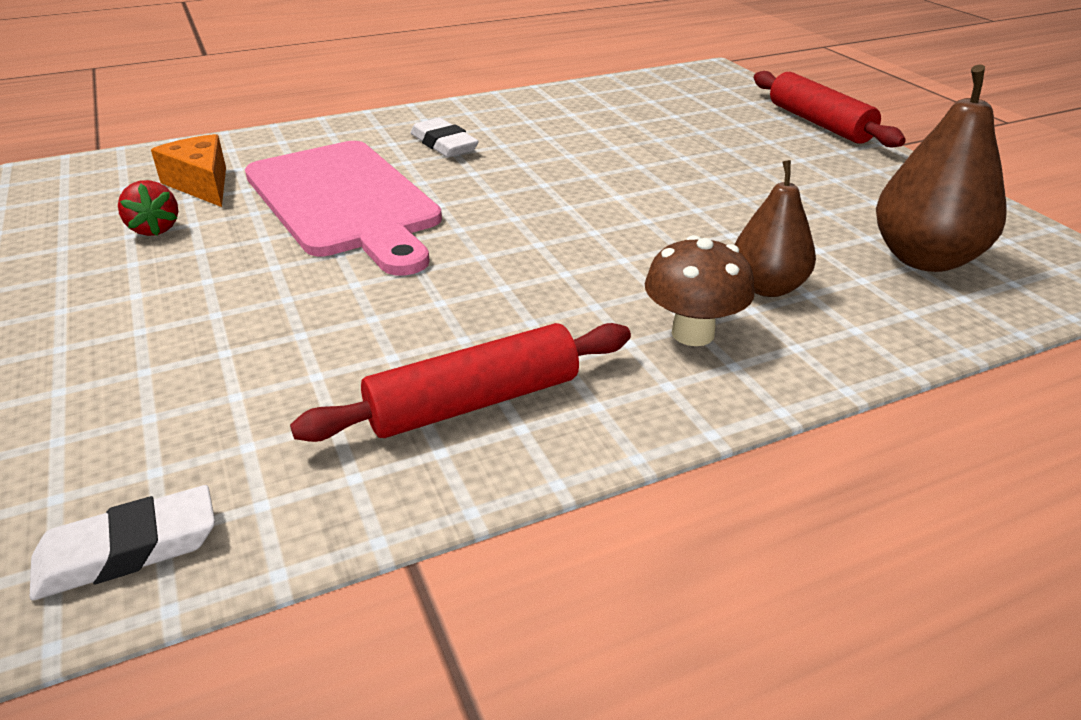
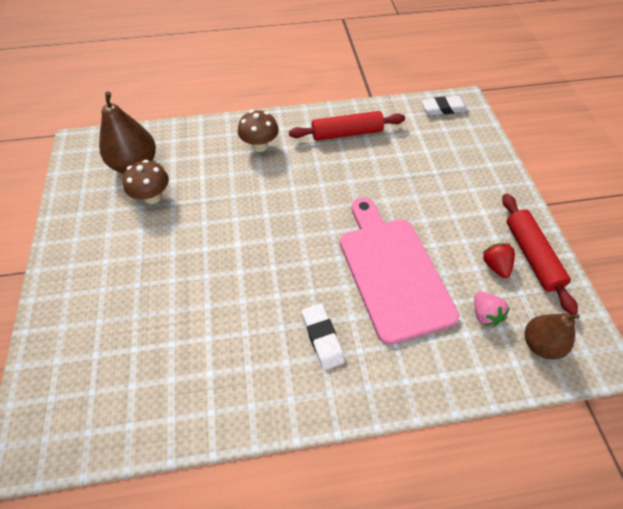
camera: 165 degrees left, 20 degrees up
orange cheese [151,134,226,207] -> pink strawberry [474,292,510,327]
brown pear [734,160,816,297] -> brown pear moved to [525,313,580,359]
red rolling pin [754,71,906,147] -> red rolling pin moved to [502,194,578,315]
none -> brown mushroom [122,160,169,204]

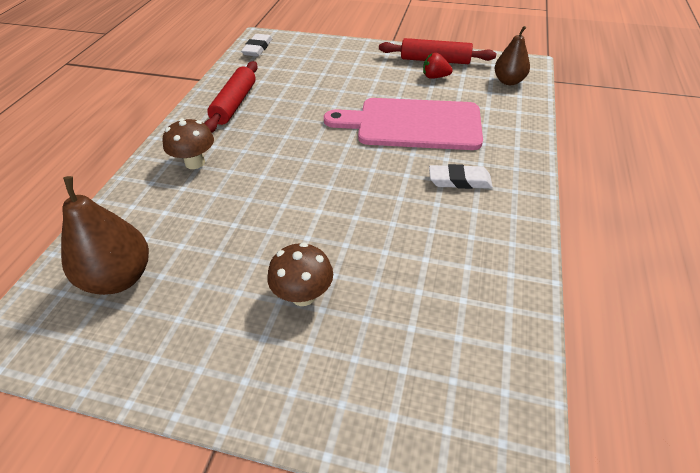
camera: 65 degrees left, 10 degrees down
brown mushroom [122,160,169,204] -> brown mushroom moved to [267,242,333,306]
pink strawberry [474,292,510,327] -> none

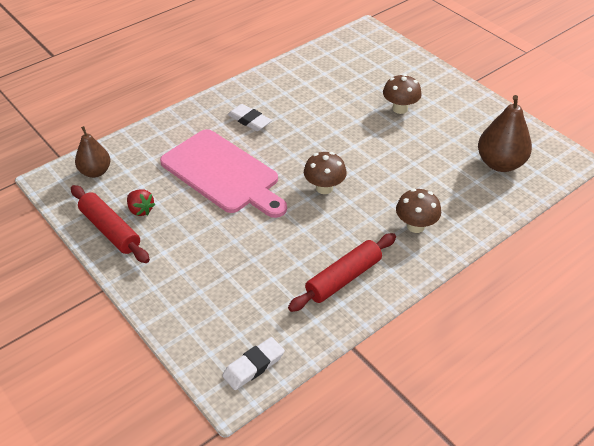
camera: 145 degrees left, 0 degrees up
none -> brown mushroom [304,152,347,194]

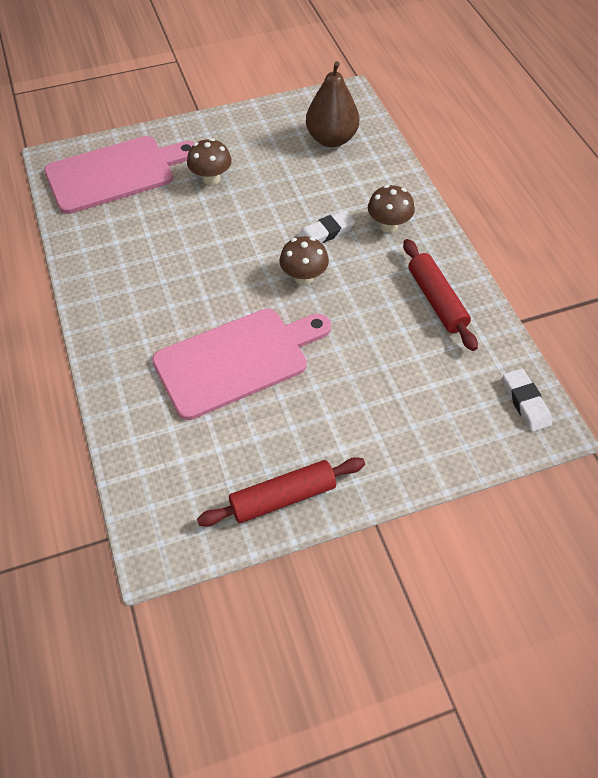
camera: 70 degrees left, 10 degrees up
brown pear [75,126,111,178] -> none
red strawberry [127,189,155,216] -> none
white eraser [227,104,272,131] -> white eraser moved to [298,210,355,243]
none -> pink cutting board [44,136,194,214]

